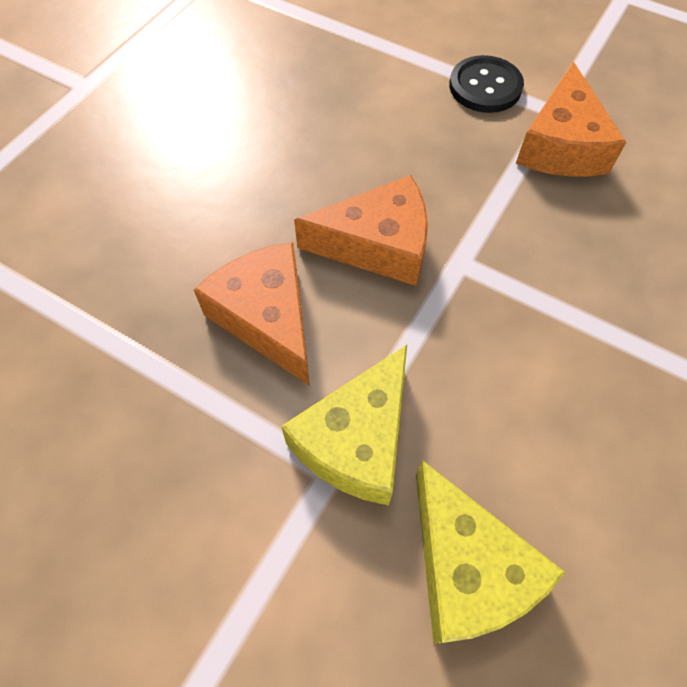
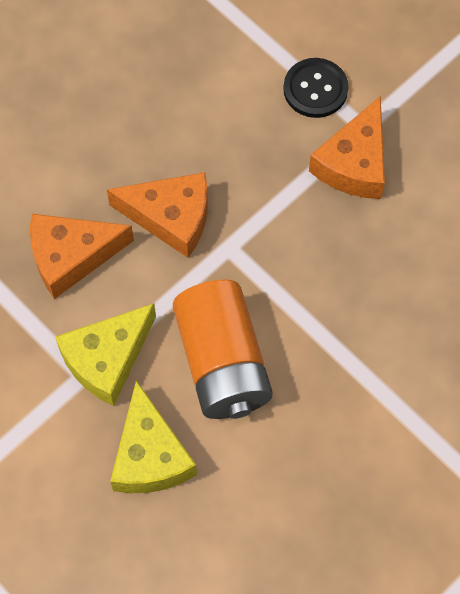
camera: 15 degrees right, 5 degrees up
orange cheese [194,242,310,386] -> orange cheese turned 90 degrees counterclockwise [30,214,134,299]
none -> orange battery [173,280,273,419]

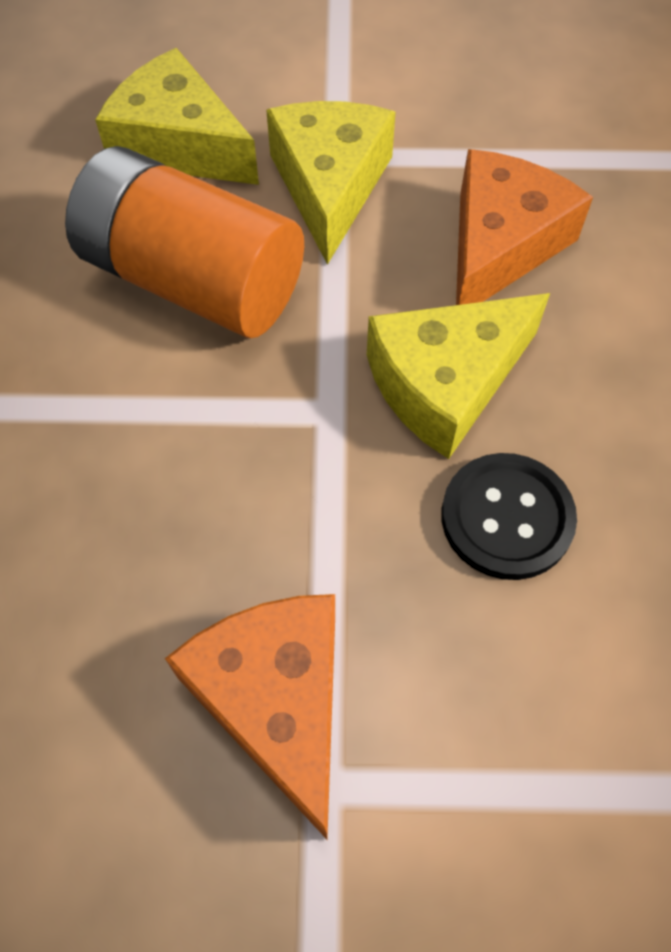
camera: 135 degrees right, 5 degrees down
orange cheese [107,172,208,258] -> yellow cheese [367,293,550,459]
black button [283,58,349,118] -> black button moved to [441,453,577,580]

